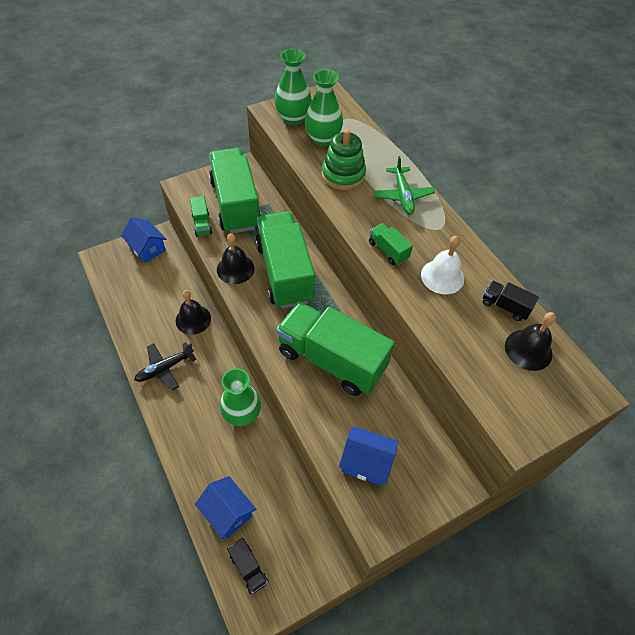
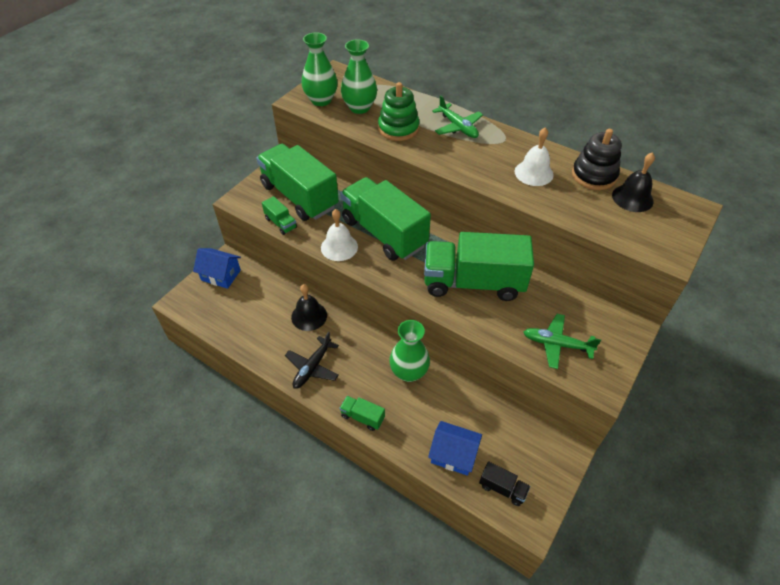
camera: 25 degrees left, 5 degrees down
black bell [217,233,255,284] -> white bell [321,209,358,261]
blue house [339,426,398,485] -> green plane [524,314,601,369]
green truck [369,223,413,265] -> green truck moved to [340,396,385,431]
black truck [483,280,539,321] -> black stacking toy [572,129,622,190]

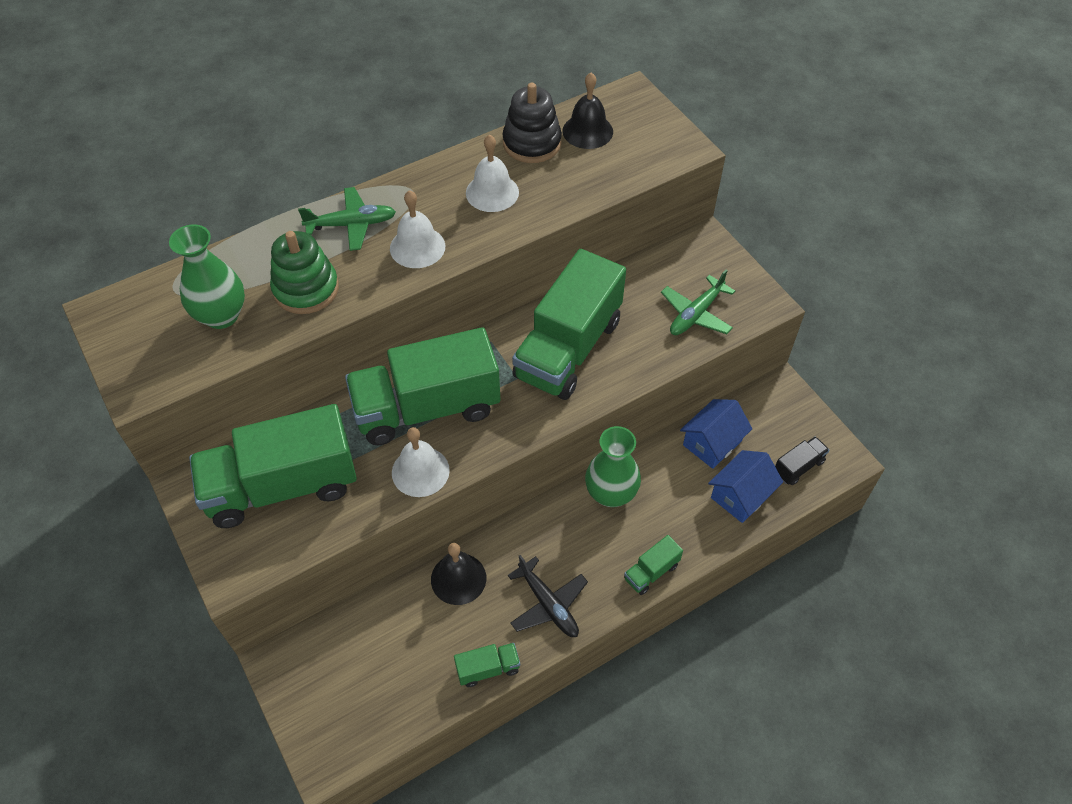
camera: 65 degrees left, 5 degrees up
blue house [193,248,241,289] -> blue house moved to [680,399,752,469]
green truck [262,196,297,235] -> green truck moved to [454,643,520,687]
green vase [301,32,338,106] -> none
none -> white bell [390,190,445,268]

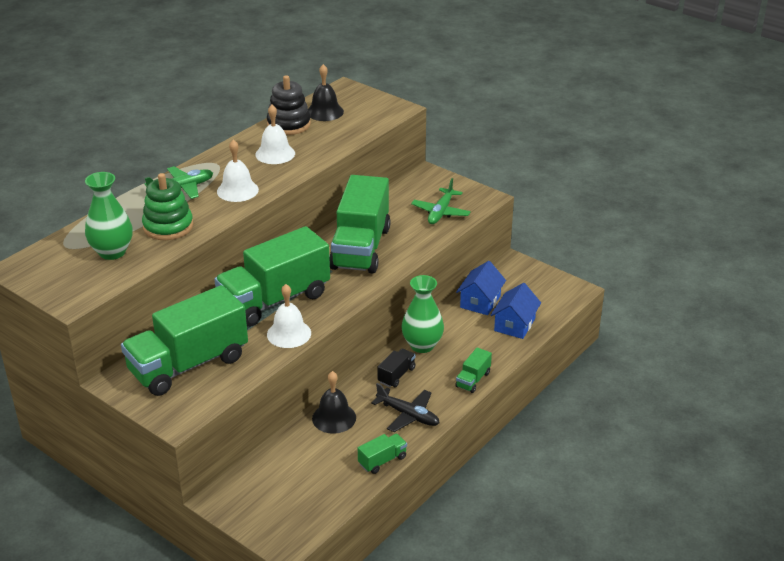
camera: 20 degrees left, 20 degrees down
black truck [775,436,830,485] -> black truck moved to [378,349,416,387]

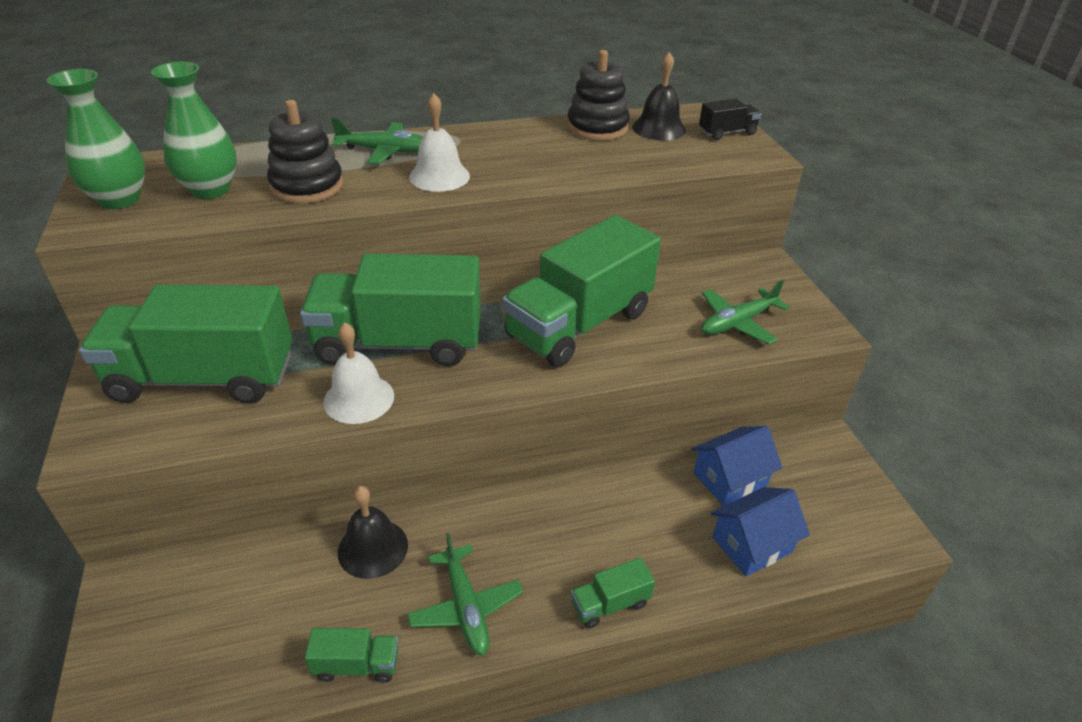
camera: 35 degrees right, 5 degrees up
green stacking toy [142,173,193,240] -> black stacking toy [267,100,344,203]
white bell [255,105,295,164] -> none
black plane [371,383,440,432] -> green plane [407,533,523,655]
black truck [378,349,416,387] -> black truck moved to [699,99,761,140]
green vase [401,275,444,353] -> green vase moved to [47,69,145,209]

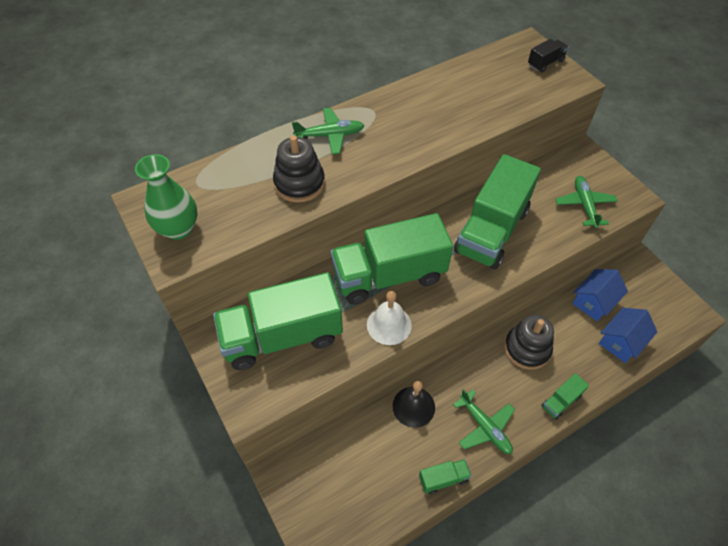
camera: 15 degrees left, 15 degrees up
green vase [151,62,237,199] -> none
white bell [409,93,470,192] -> none
black stacking toy [567,50,630,141] -> black stacking toy moved to [504,315,554,370]
black bell [632,52,686,140] -> none
green plane [701,280,790,344] -> green plane turned 135 degrees clockwise [555,176,618,228]

